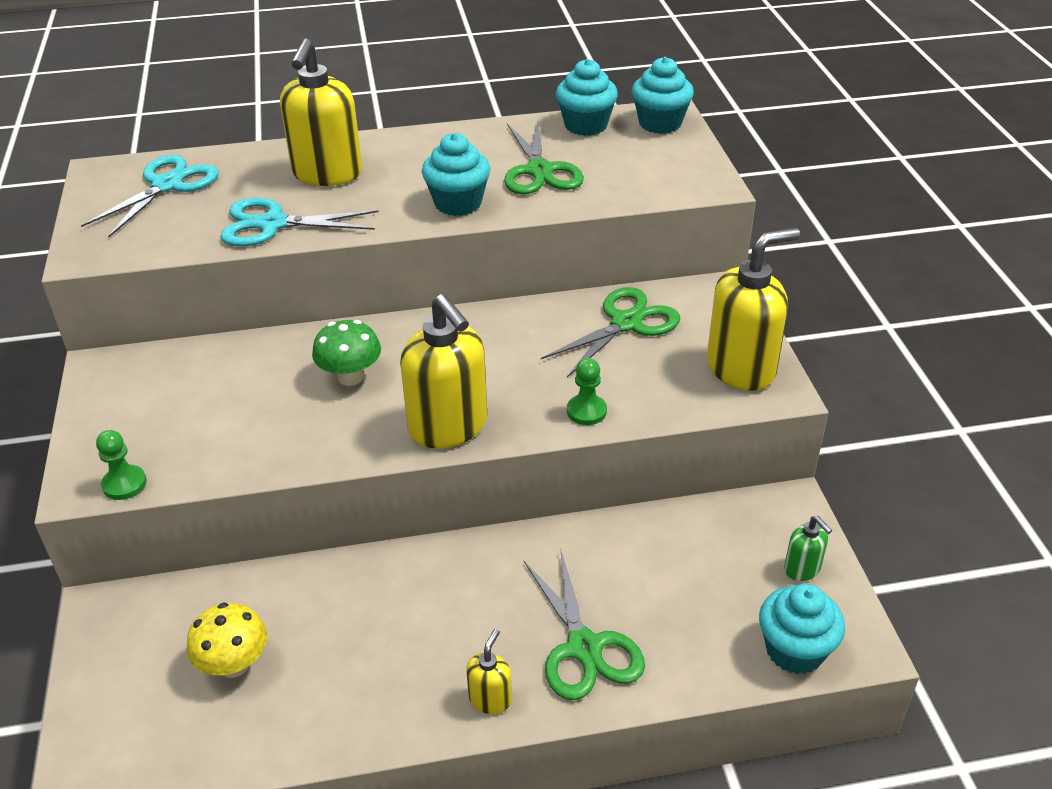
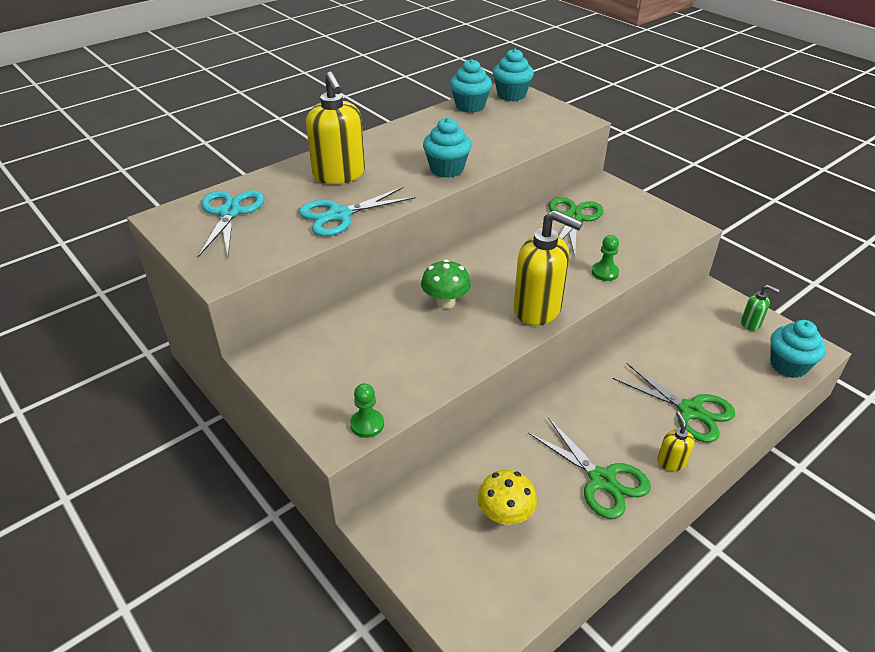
camera: 30 degrees left, 0 degrees up
green scissors [504,121,584,194] -> green scissors moved to [528,418,651,519]
yellow soap dispenser [707,228,800,391] -> none

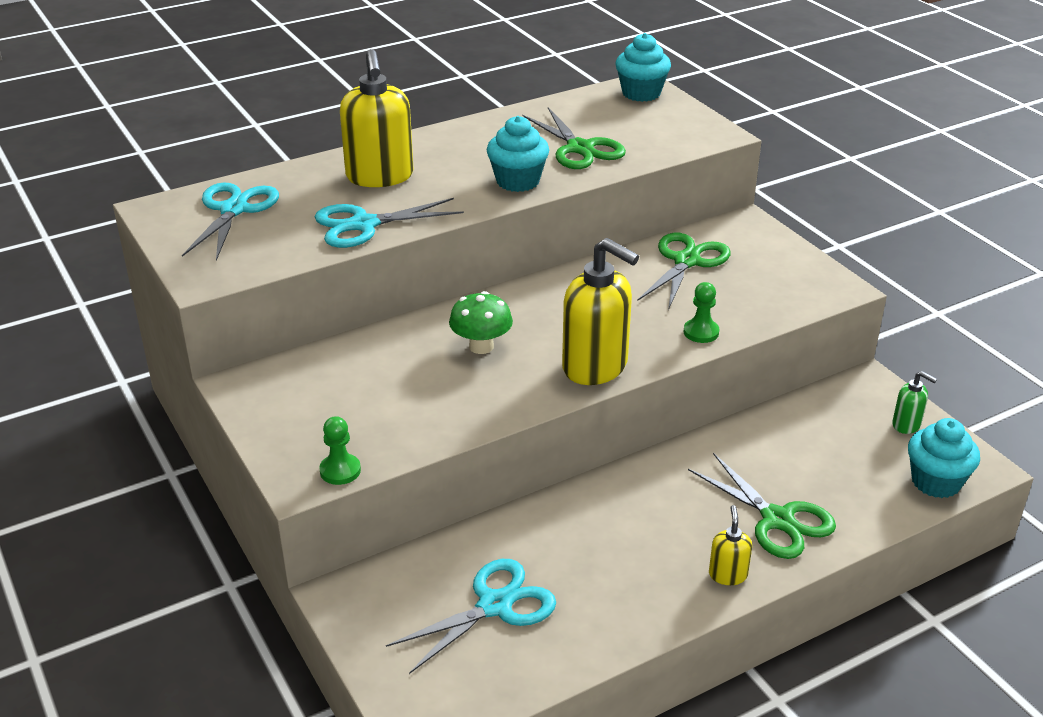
camera: 10 degrees right, 5 degrees down
turquoise cupcake [450,59,492,113] -> none
yellow mushroom [478,470,537,525] -> turquoise scissors [386,559,556,674]
green scissors [528,418,651,519] -> green scissors moved to [522,107,626,169]

